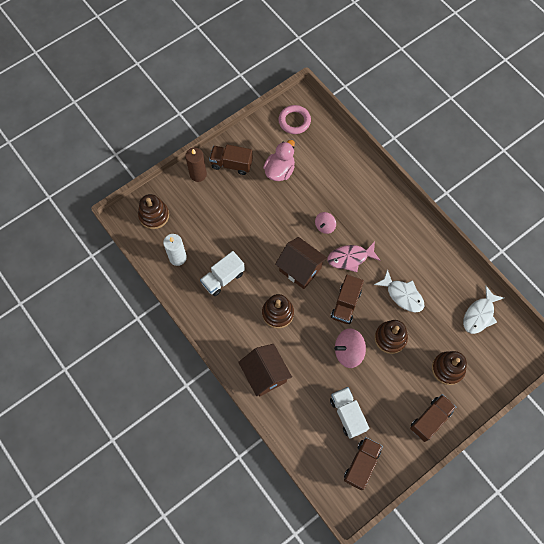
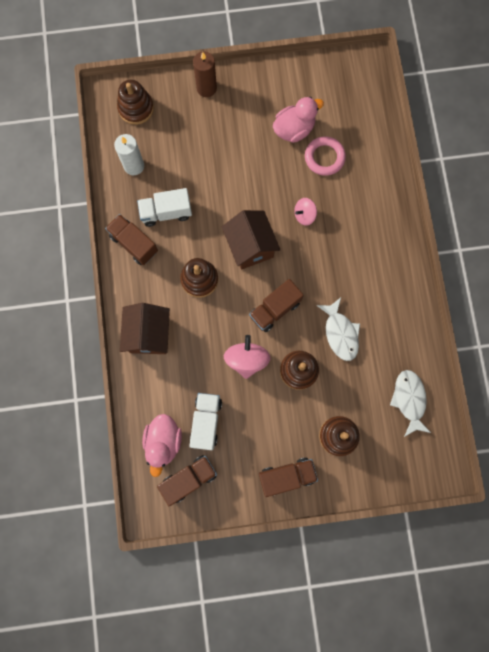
camera: 30 degrees right, 10 degrees up
brown truck [209,144,253,175] -> brown truck moved to [105,214,158,265]
pink ring [278,105,311,134] -> pink ring moved to [305,136,346,176]
pink fish [328,241,381,272] -> none
pink spinning top [334,328,366,368] -> pink spinning top turned 75 degrees clockwise [224,335,271,379]
white fish [463,286,504,334] -> white fish turned 105 degrees clockwise [390,370,431,437]
none -> pink duck [142,414,182,477]

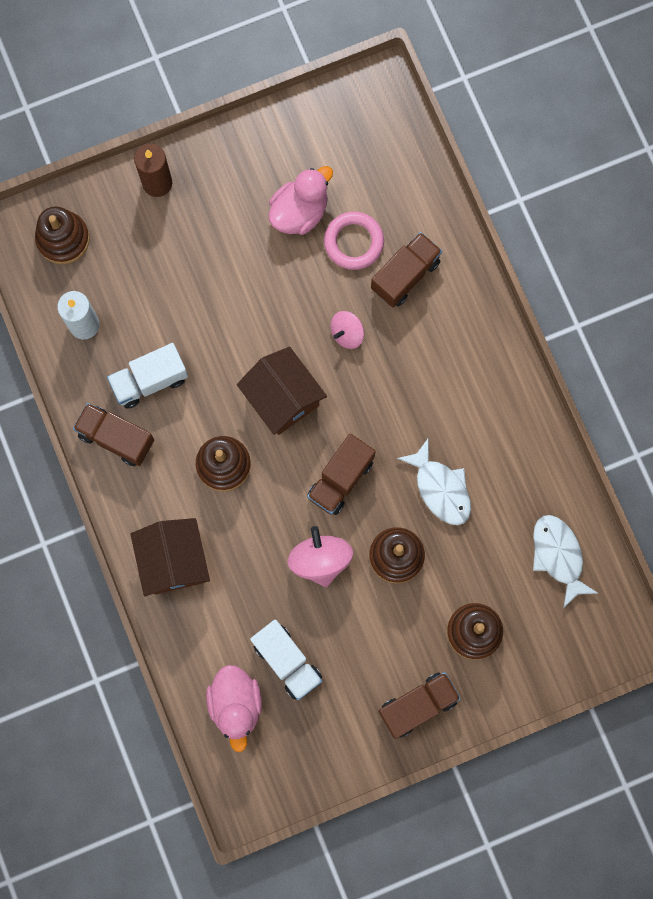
camera: 15 degrees left, 0 degrees up
brown truck [157,455,217,506] -> brown truck moved to [371,232,442,307]
white truck [189,393,222,450] -> white truck turned 150 degrees clockwise [250,619,322,700]

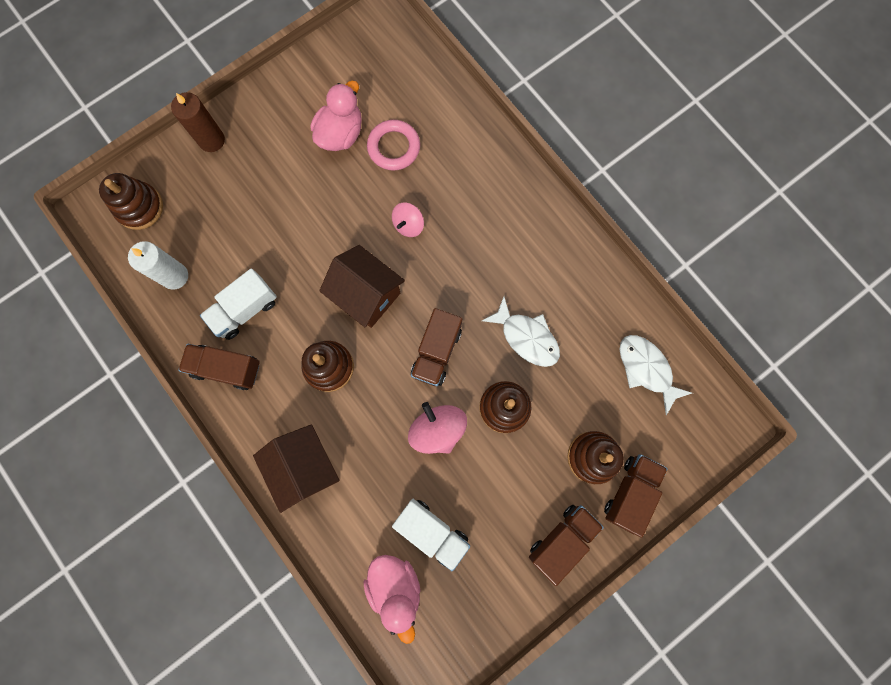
camera: 15 degrees left, 0 degrees up
brown truck [371,232,442,307] -> brown truck moved to [604,454,668,538]

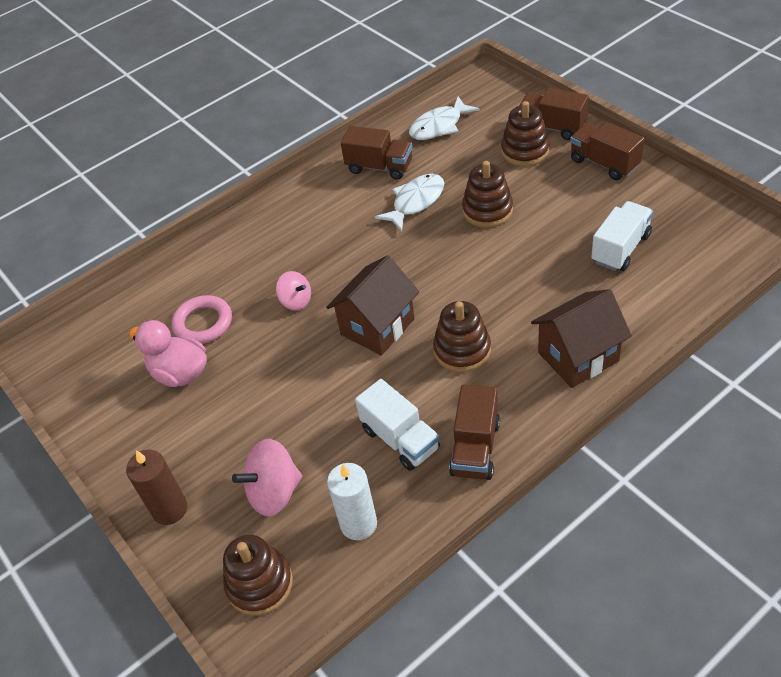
camera: 85 degrees left, 30 degrees down
pink duck [363,555,421,644] -> none
pink spinning top [408,402,467,454] -> pink spinning top moved to [232,439,302,516]
brown truck [411,308,462,386] -> brown truck moved to [341,126,412,180]

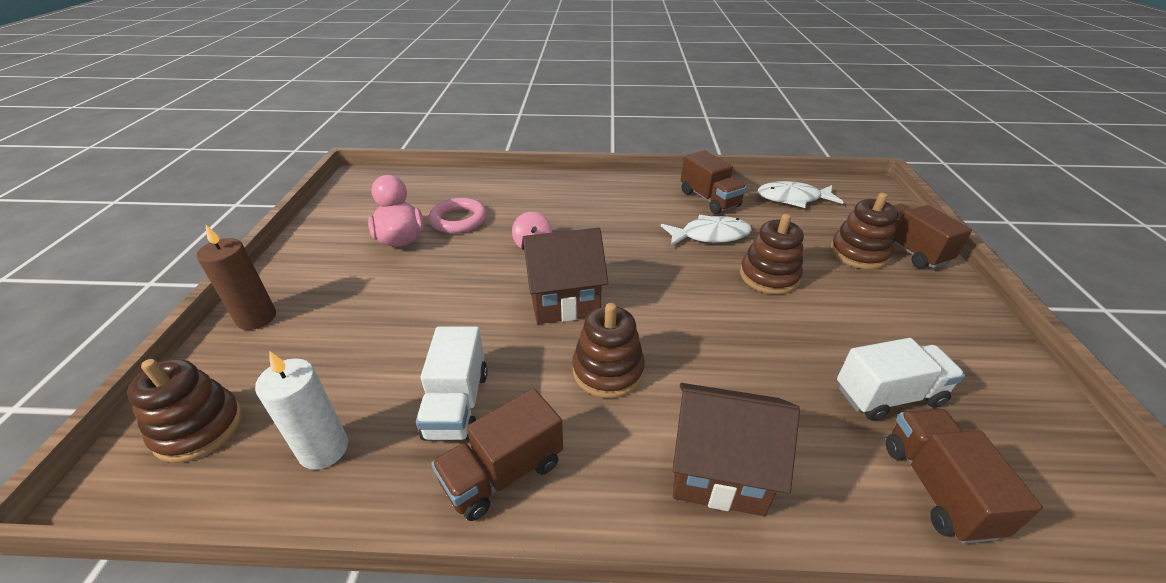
camera: 35 degrees right, 10 degrees down
pink spinning top [232,439,302,516] -> none
brown truck [570,122,644,180] -> brown truck moved to [886,409,1043,544]

